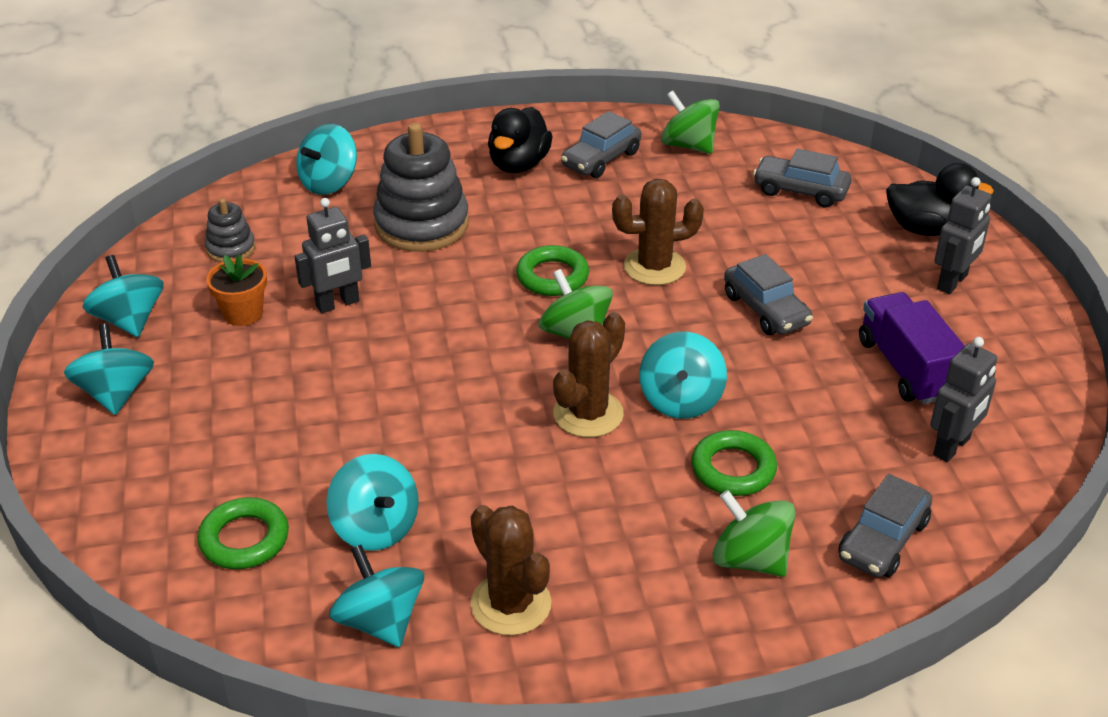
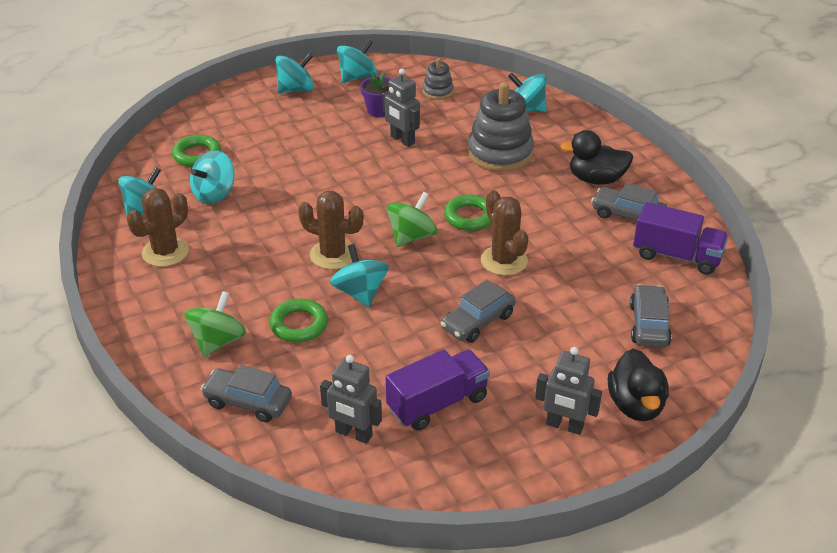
camera: 75 degrees right, 0 degrees up
orange flower pot [206,255,267,326] -> purple flower pot [360,72,391,117]
turquoise spinning top [639,332,727,419] -> turquoise spinning top turned 75 degrees clockwise [330,244,389,307]
green spinning top [661,91,720,154] -> purple truck [633,202,729,275]

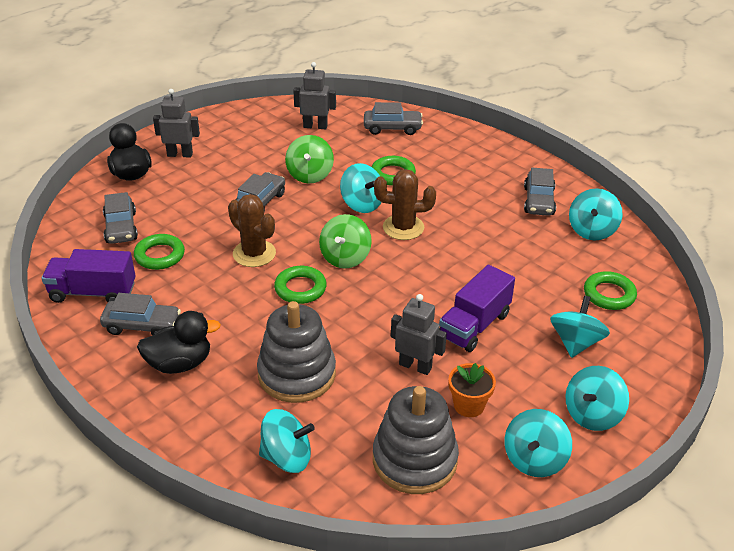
camera: 160 degrees right, 0 degrees up
brown cactus [127,188,189,267] -> grey car [524,168,556,216]
green spinning top [184,291,246,357] -> green spinning top moved to [285,135,334,184]
turquoise spinning top [190,150,235,204] -> turquoise spinning top moved to [550,296,610,358]
purple flower pot [360,72,391,117] -> orange flower pot [448,363,496,417]
purple truck [386,349,490,430] -> purple truck moved to [439,265,515,352]
grey stacking toy [423,58,454,100] -> grey stacking toy [373,386,459,494], size x1.98
none -> green ring [134,234,185,270]

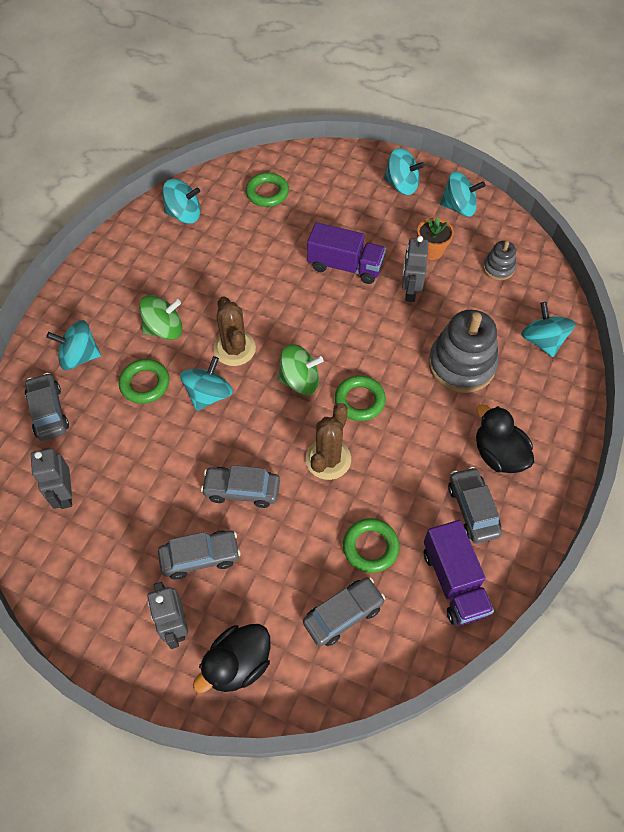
camera: 110 degrees left, 20 degrees up
green spinning top [285,135,334,184] -> green spinning top moved to [139,295,182,340]
grey stacking toy [373,386,459,494] -> grey stacking toy [483,241,516,280], size x0.50
grey car [524,168,556,216] -> grey car moved to [158,530,241,580]
turquoise spinning top [550,296,610,358] -> turquoise spinning top moved to [46,320,101,370]

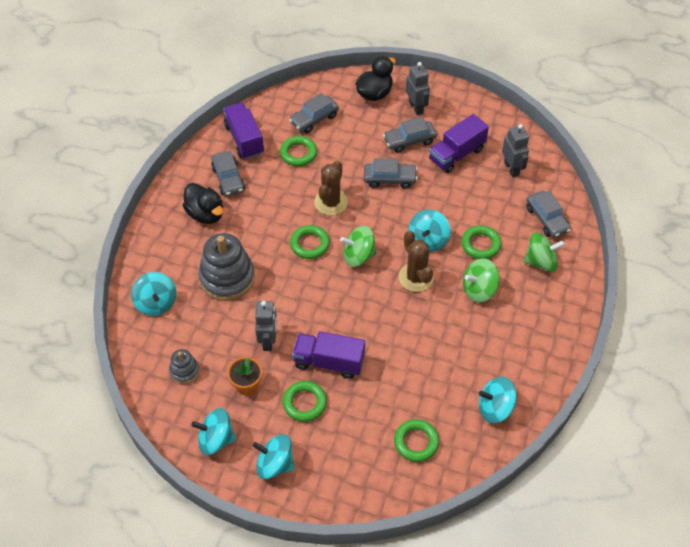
camera: 175 degrees right, 5 degrees down
turquoise spinning top [46,320,101,370] -> green spinning top [524,233,565,272]
none -> green ring [283,381,327,422]
none -> purple truck [429,114,489,173]

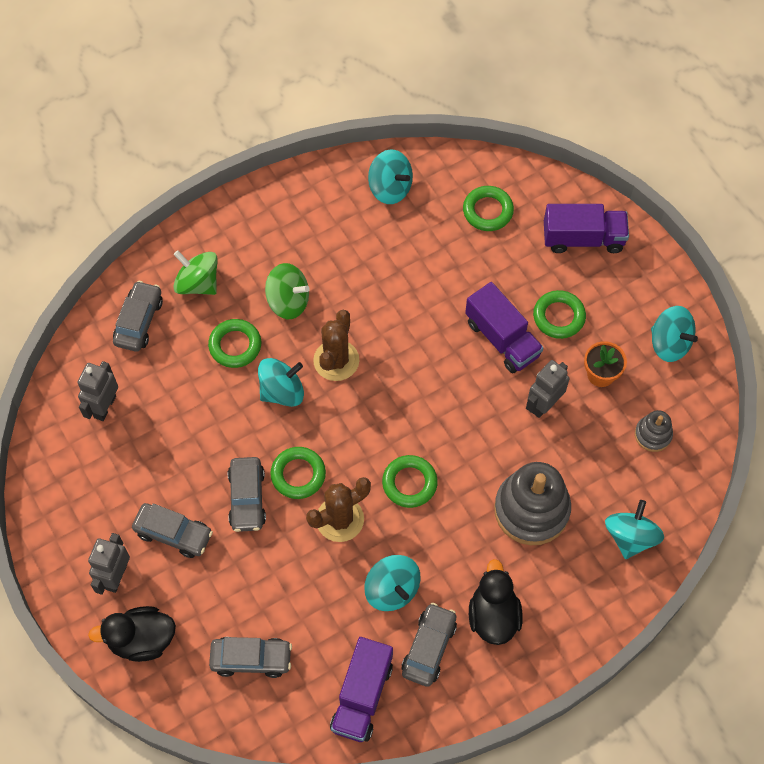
camera: 140 degrees left, 10 degrees up
turquoise spinning top [253,434,295,479] -> turquoise spinning top moved to [364,555,421,611]
green ring [280,136,317,166] -> green ring moved to [270,447,326,499]
green spinning top [340,226,377,267] -> none
grey car [364,158,418,189] -> grey car turned 135 degrees counterclockwise [228,457,266,532]
purple truck [429,114,489,173] -> purple truck moved to [544,204,629,253]

